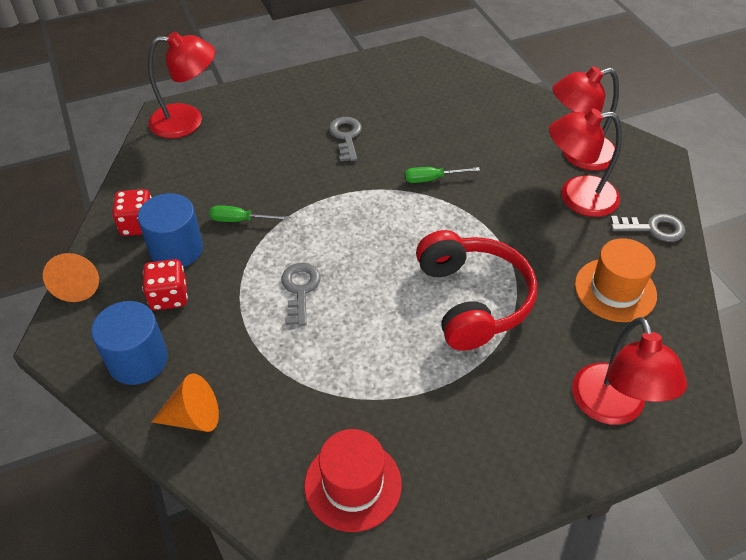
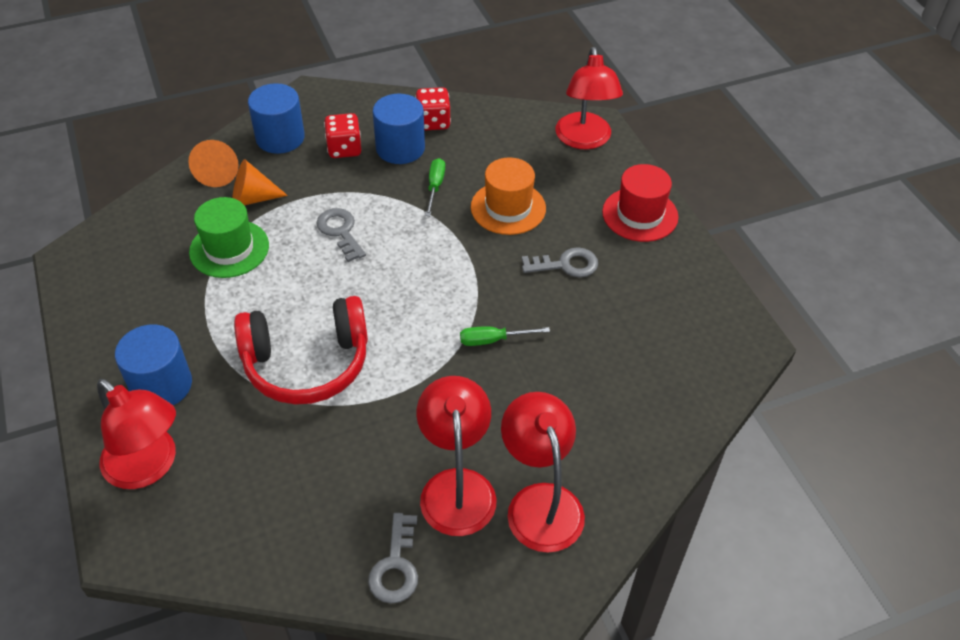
camera: 90 degrees right, 0 degrees up
orange cone [43,253,99,302] -> orange cone moved to [232,159,288,205]
grey key [281,263,321,326] -> grey key turned 120 degrees counterclockwise [316,208,366,262]
red hat [304,429,402,532] -> red hat moved to [602,164,678,242]
green screwdriver [405,167,480,183] -> green screwdriver turned 90 degrees counterclockwise [460,326,550,346]
red lamp [572,317,687,425] -> red lamp turned 135 degrees counterclockwise [97,379,176,489]
orange hat [575,238,657,322] -> orange hat moved to [471,157,546,235]
none -> blue cylinder [115,325,192,406]
none -> green hat [189,197,269,278]

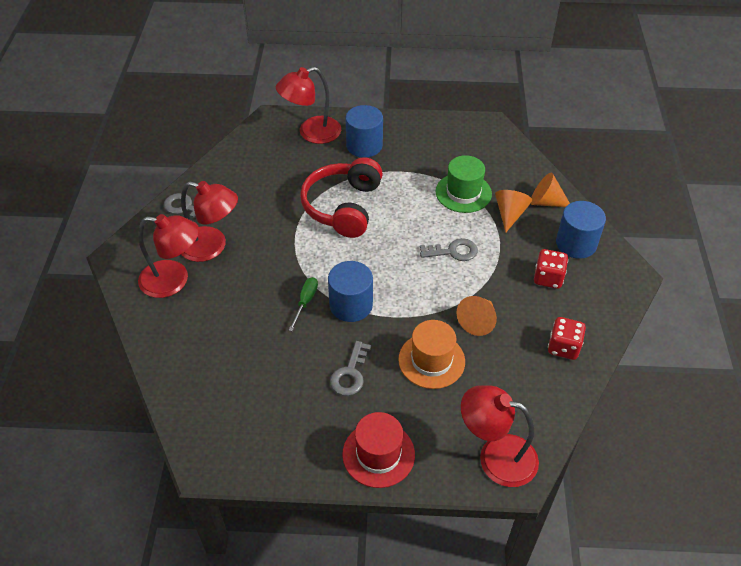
camera: 115 degrees right, 0 degrees up
blue cylinder [373,94,425,164] -> blue cylinder moved to [328,261,373,322]
green screwdriver [425,158,445,216] -> orange cone [456,296,497,336]

